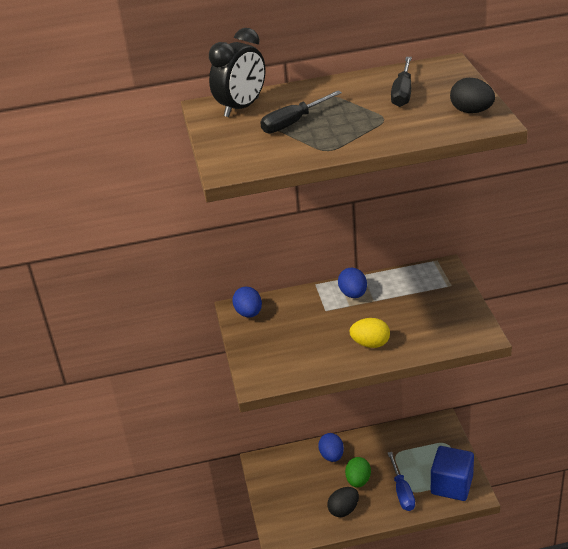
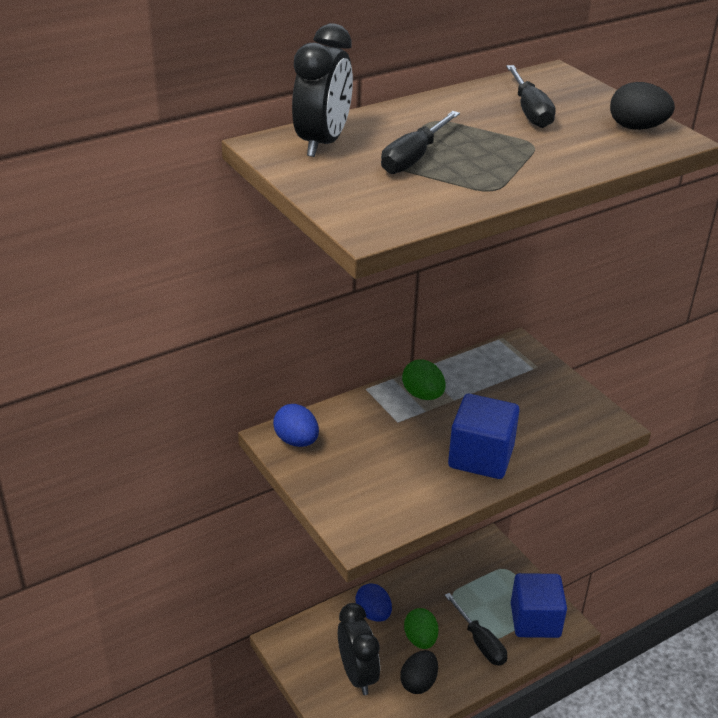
camera: 25 degrees left, 0 degrees up
blue egg [338,268,367,298] -> green egg [402,359,446,400]
yellow egg [349,318,390,348] -> blue cube [448,394,520,479]
blue screwdriver [388,452,415,511] -> black screwdriver [445,593,507,666]
none -> black clock [338,603,380,695]

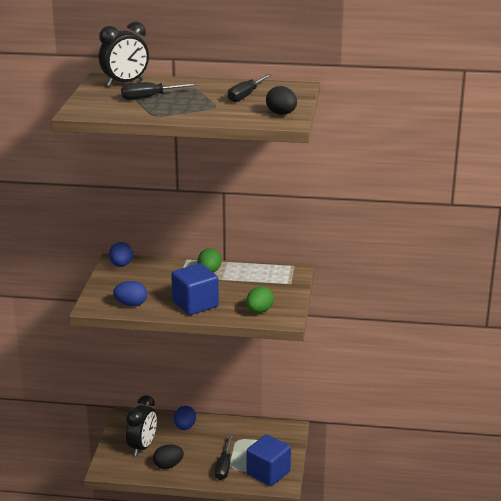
camera: 40 degrees right, 10 degrees down
green egg [404,608,438,649] -> green egg moved to [246,286,274,313]
none -> blue egg [113,281,147,306]

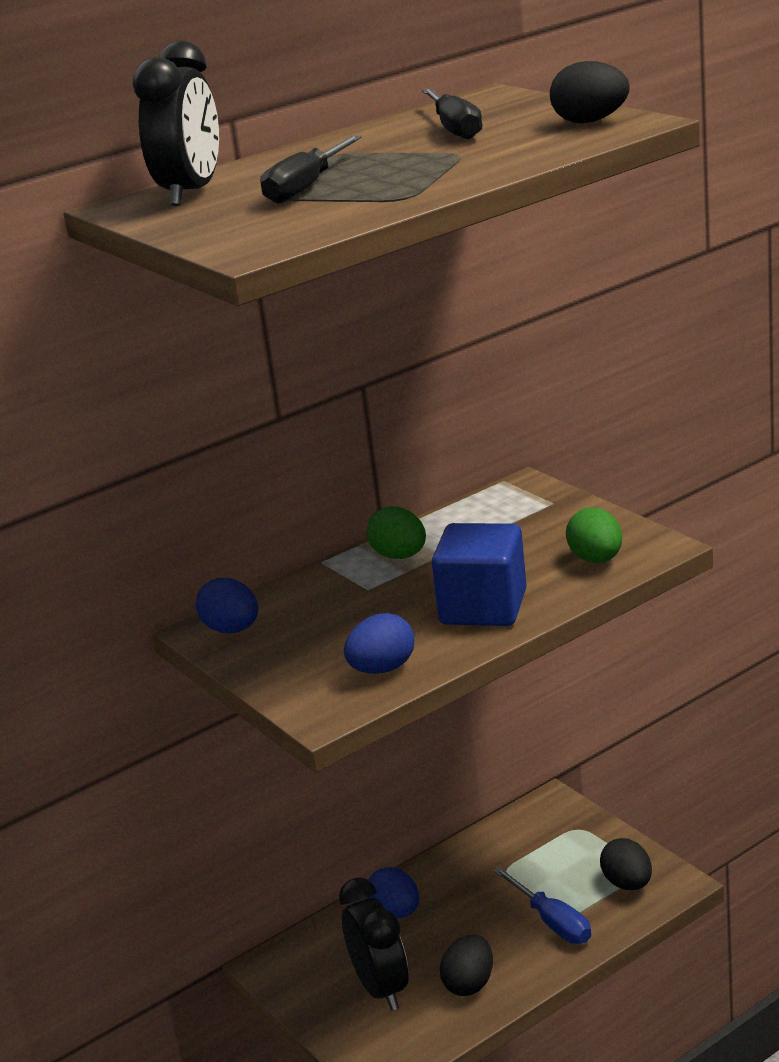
camera: 40 degrees left, 0 degrees up
black screwdriver [215,435,233,480] -> blue screwdriver [493,867,591,944]
blue cube [247,434,291,486] -> black egg [600,838,652,890]

